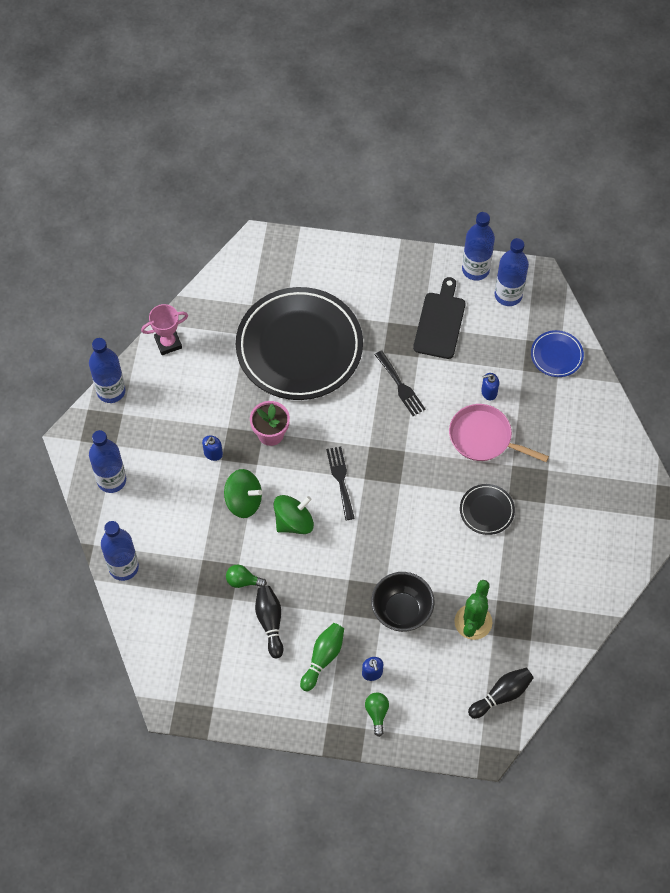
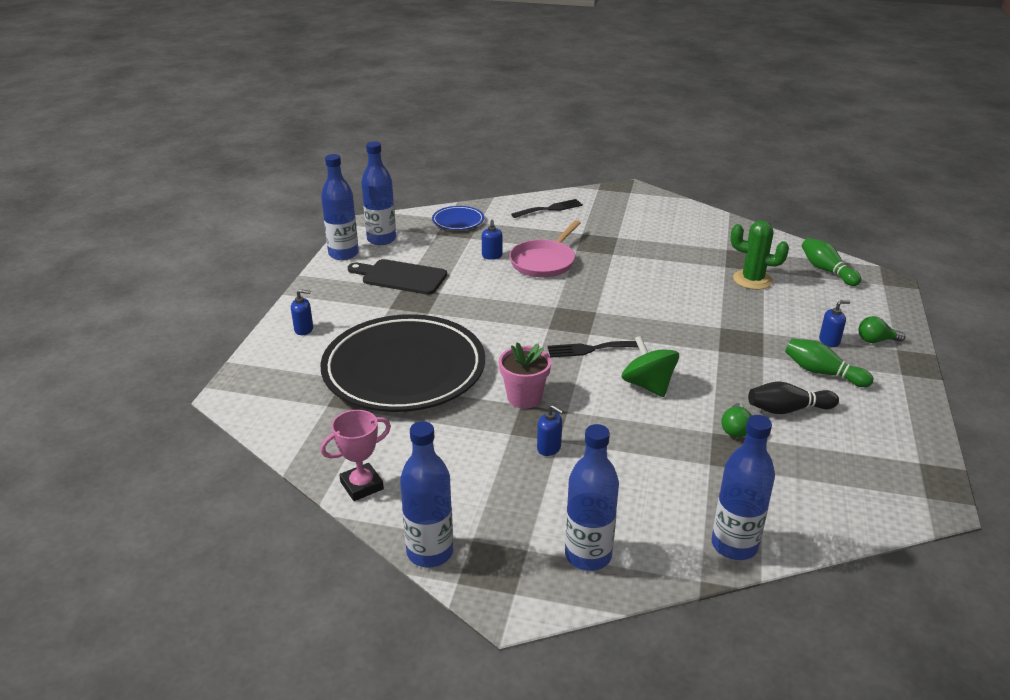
camera: 85 degrees left, 30 degrees down
pink trophy [141,304,188,355] -> pink trophy turned 75 degrees clockwise [320,410,391,501]
green spinning top [224,469,262,518] -> none
black bowl [371,572,435,632] -> none
black fork [375,350,426,416] -> black fork moved to [511,199,583,218]
black plate [460,484,515,535] -> none
black bowling pin [468,668,534,719] -> green bowling pin [802,238,861,286]
none -> blue soap dispenser [291,289,313,335]

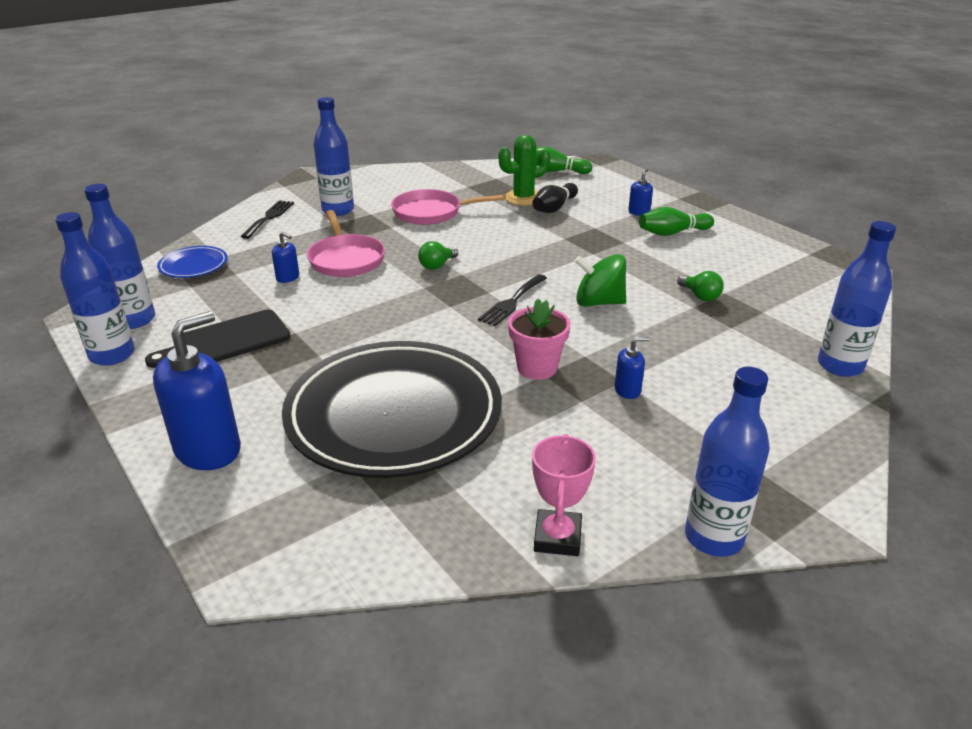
camera: 50 degrees left, 0 degrees up
blue soap dispenser [291,289,313,335] -> blue soap dispenser [153,311,241,470], size x2.15
blue bottle [565,424,619,571] -> blue bottle moved to [314,97,354,216]
black bowling pin [748,381,839,414] -> black bowling pin moved to [532,183,578,213]
green light bulb [858,316,905,343] -> green light bulb moved to [418,241,459,270]
none -> pink pan [391,189,506,225]

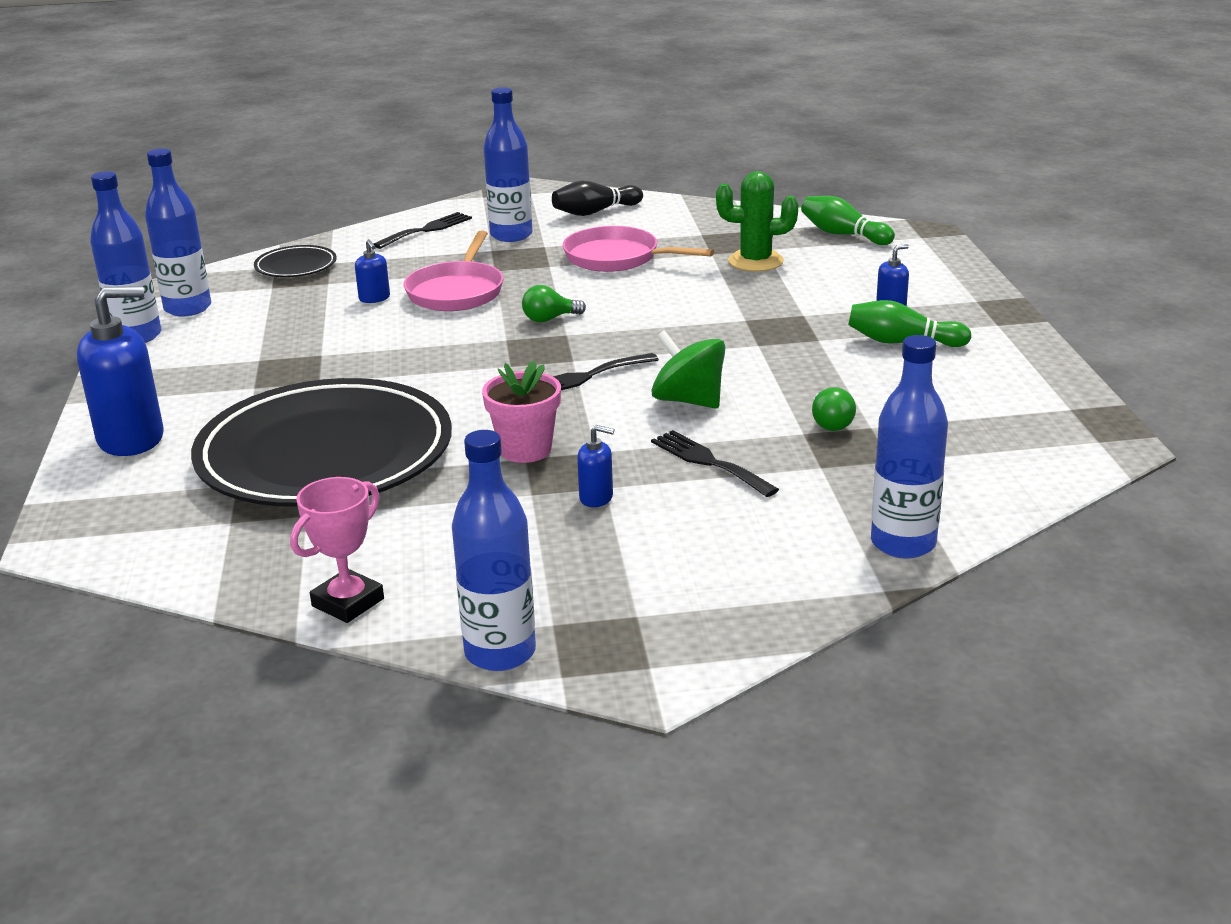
camera: 30 degrees right, 5 degrees down
black cutting board [145,310,291,368] -> none
blue plate [157,246,228,278] -> black plate [254,245,337,277]
black bowling pin [532,183,578,213] -> black bowling pin moved to [552,181,643,216]
none -> black fork [651,430,779,497]

